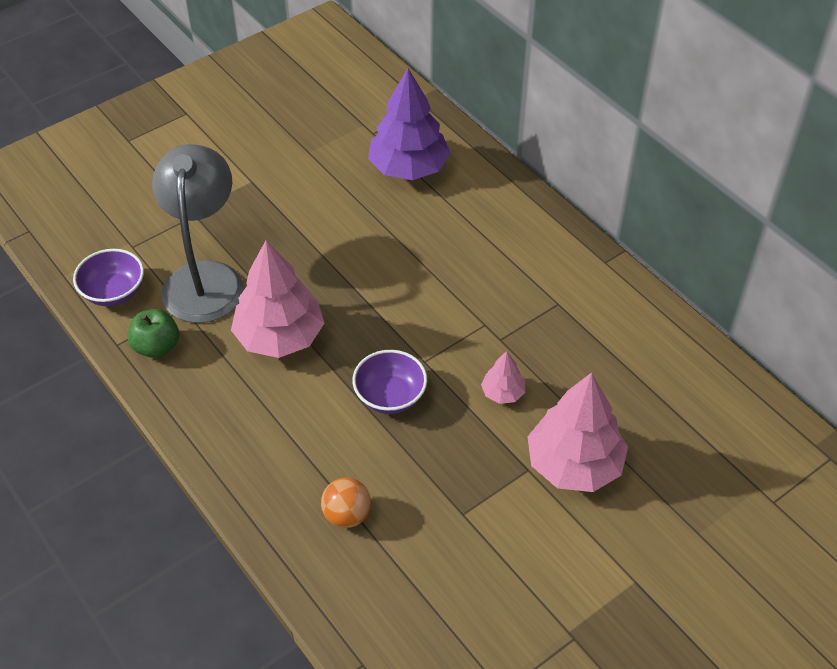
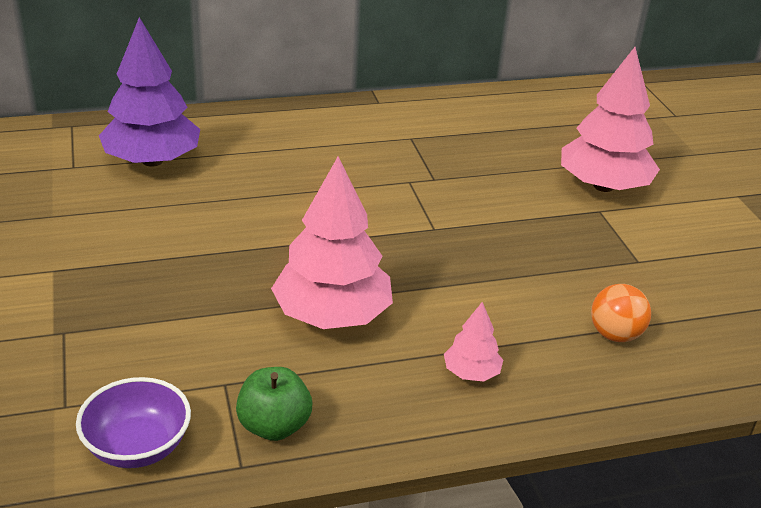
camera: 70 degrees left, 15 degrees down
grey lamp [152,144,244,323] -> none
purple bowl [352,350,427,414] -> none
pink tree [481,351,525,404] -> pink tree moved to [444,302,503,381]

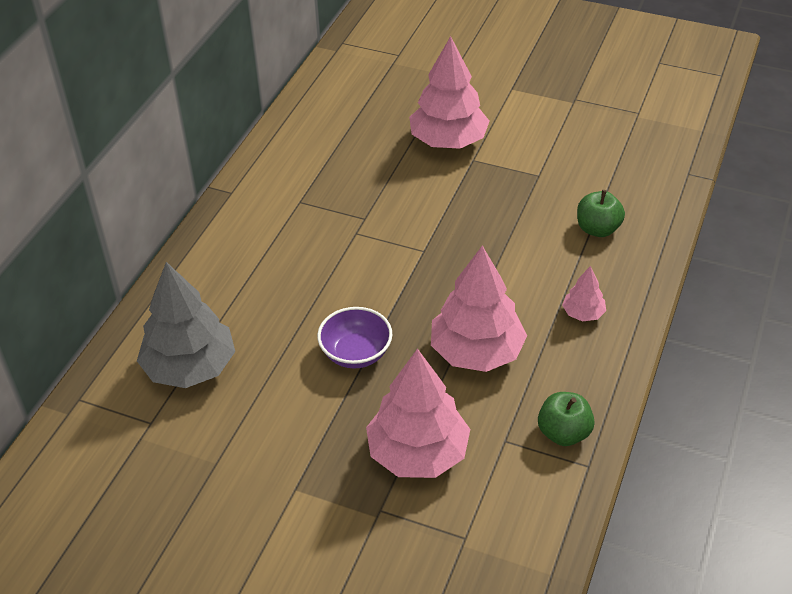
camera: 50 degrees left, 10 degrees up
purple bowl [76,377,191,468] -> purple bowl moved to [317,307,392,368]
purple tree [99,17,200,167] -> grey tree [137,262,235,388]
orange ball [591,284,651,342] -> green apple [577,190,625,237]
none -> pink tree [366,348,470,478]

